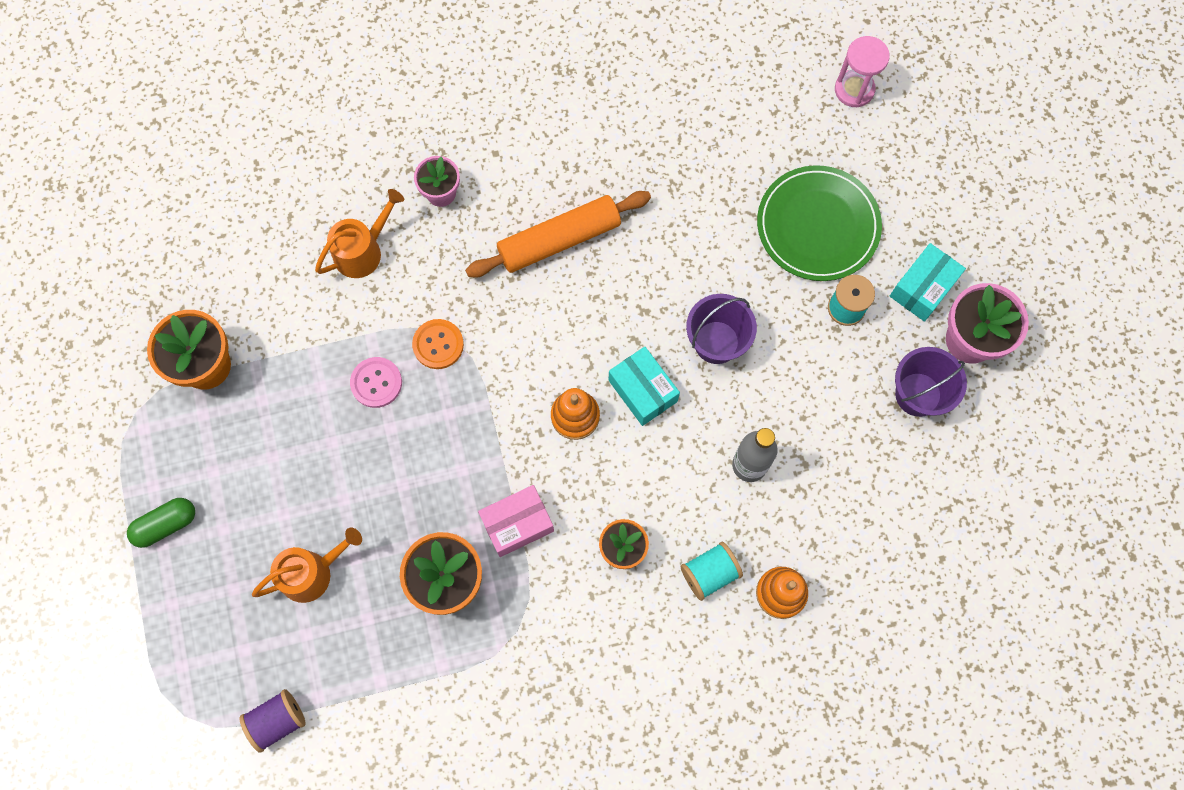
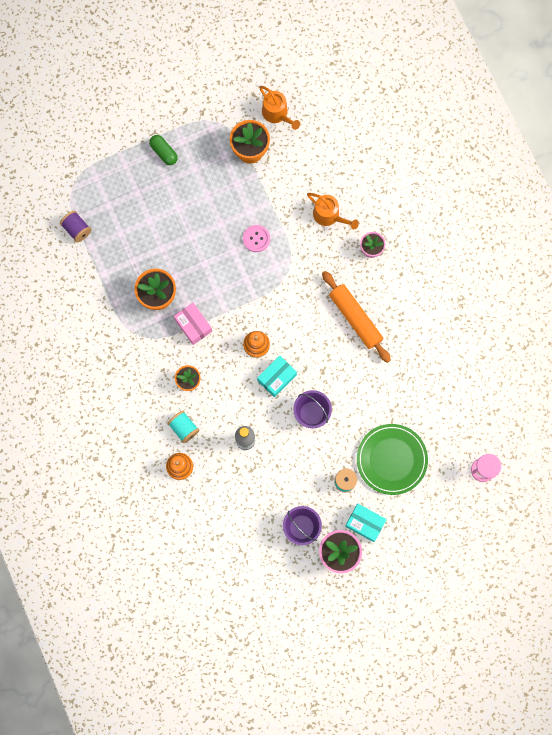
camera: 80 degrees right, 5 degrees up
orange watering can [252,527,362,603] -> orange watering can moved to [259,86,300,130]
orange button [412,319,464,369] -> none

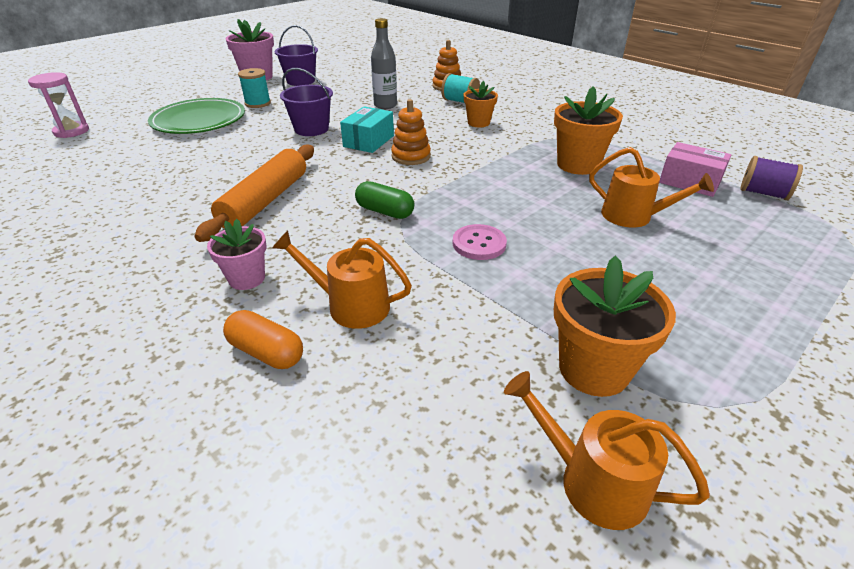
camera: 160 degrees right, 40 degrees down
green capsule [149,135,178,165] -> green capsule moved to [355,181,414,219]
pink box [174,303,212,345] -> pink box moved to [659,142,731,197]
orange rolling pin [322,271,391,363] -> orange rolling pin turned 75 degrees clockwise [195,145,314,242]
turquoise box [345,504,387,542] -> none
none -> orange capsule [223,310,303,369]
none -> orange watering can [589,147,714,228]

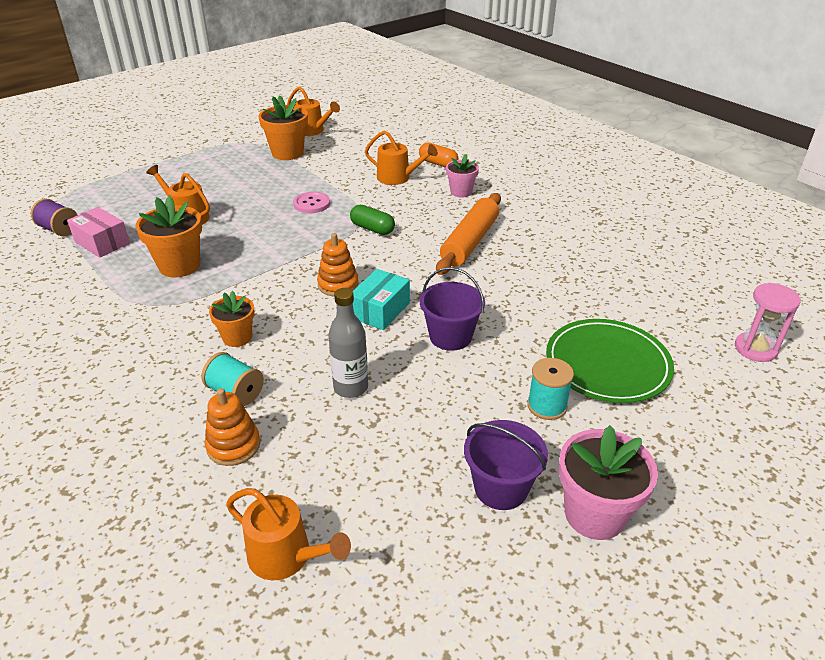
camera: 175 degrees left, 0 degrees up
none -> orange watering can [226,488,351,580]

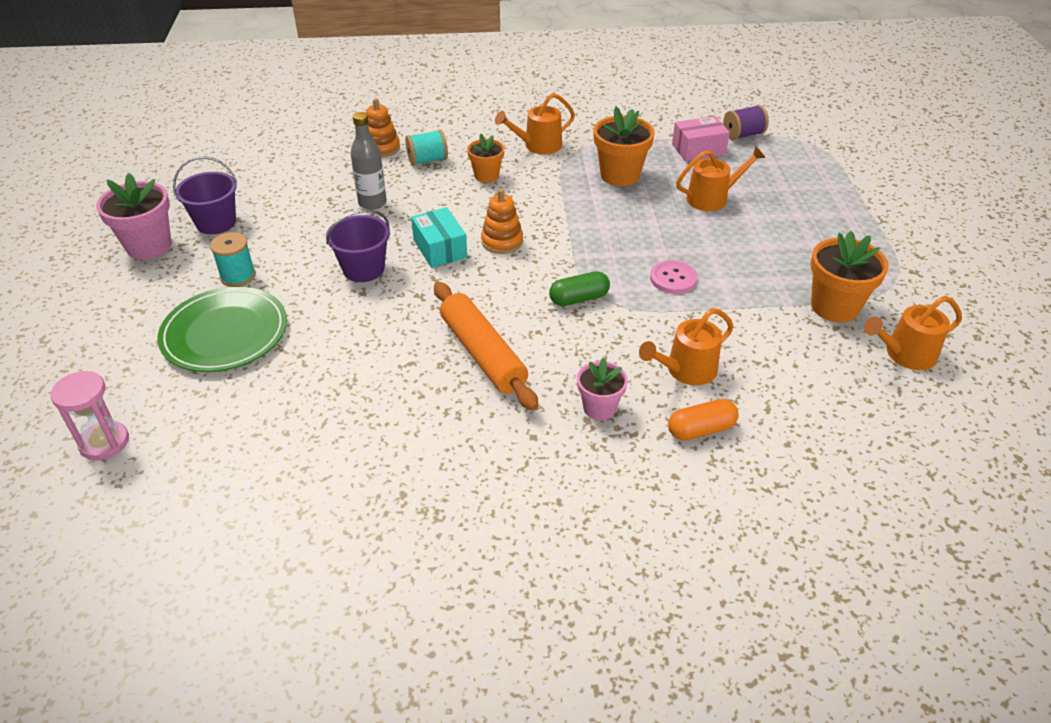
camera: 125 degrees right, 5 degrees up
orange watering can [226,488,351,580] -> orange watering can moved to [495,93,575,154]

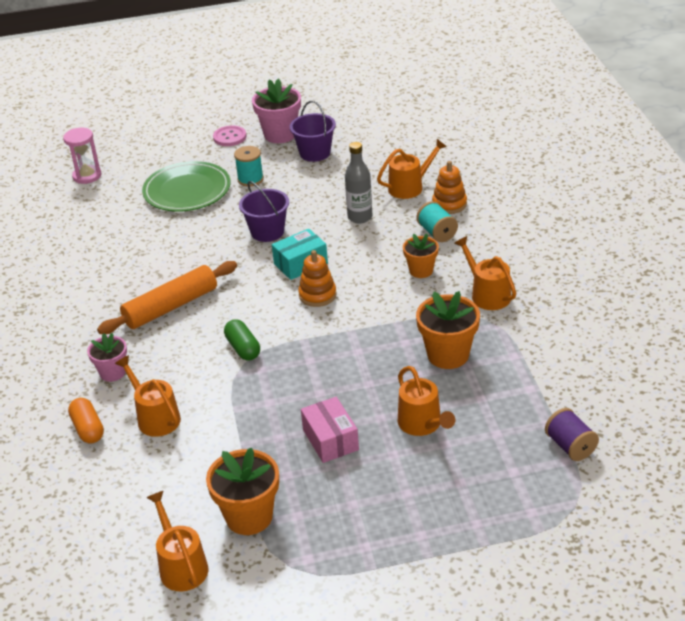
camera: 85 degrees right, 5 degrees down
pink button [650,260,697,294] -> pink button moved to [213,125,246,146]
pink box [672,116,730,161] -> pink box moved to [301,397,359,463]
none -> orange watering can [377,139,447,199]

